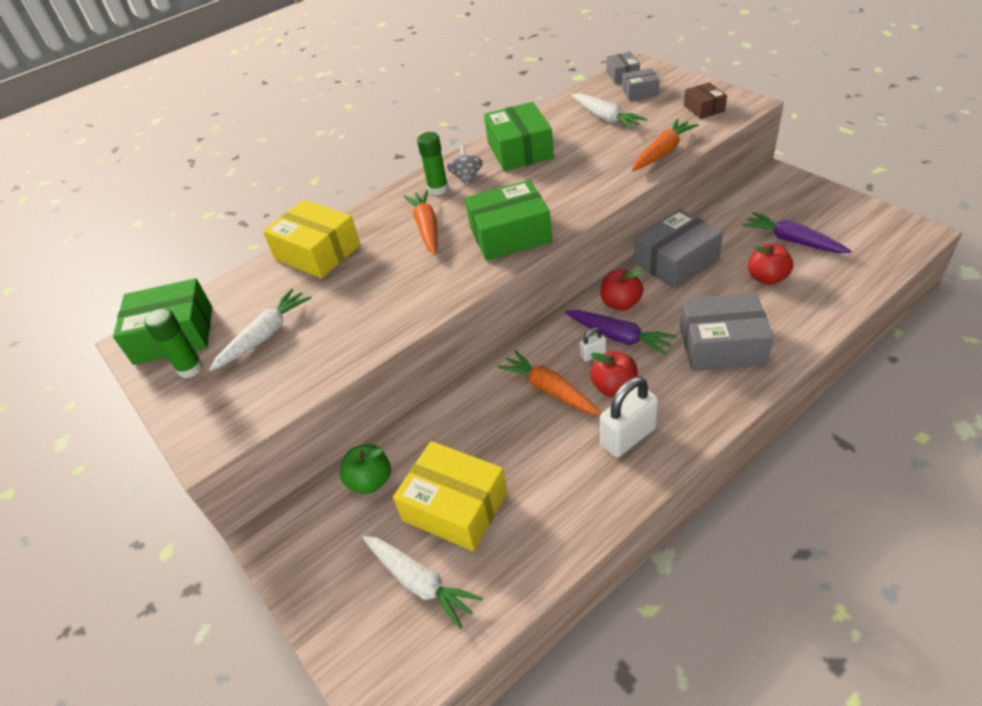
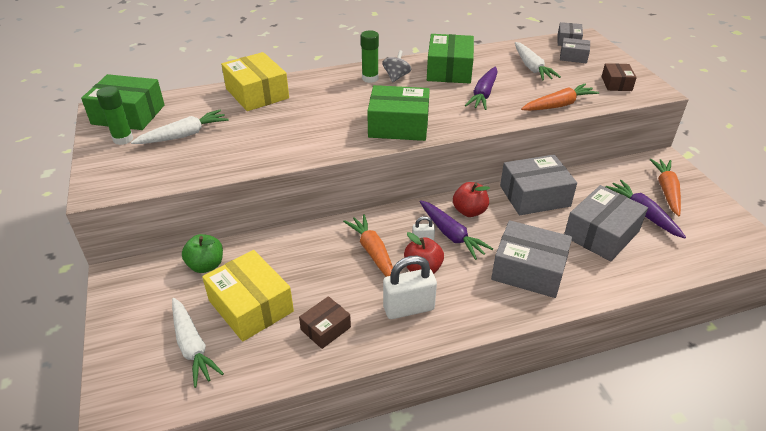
camera: 15 degrees right, 5 degrees down
orange carrot [403,190,437,255] -> orange carrot moved to [650,159,681,216]
red apple [748,244,793,285] -> grey box [564,185,648,261]
none -> brown box [299,296,351,349]
none -> purple carrot [465,67,498,110]

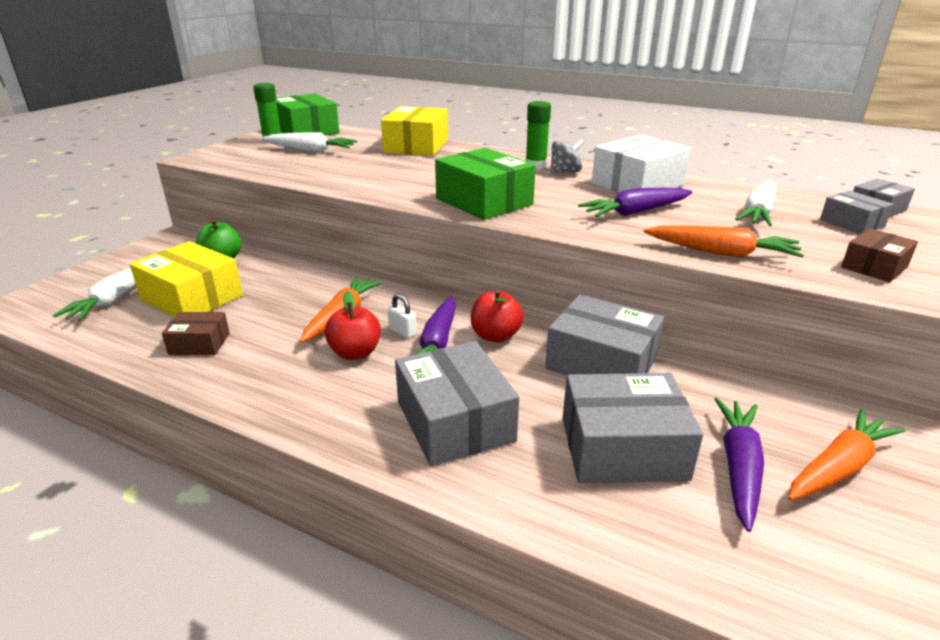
camera: 45 degrees right, 10 degrees down
yellow box [202,250,294,342] -> yellow box turned 60 degrees counterclockwise [130,241,243,317]
white padlock [383,256,437,319] -> none
green box [427,34,474,84] -> white box [592,135,691,193]

